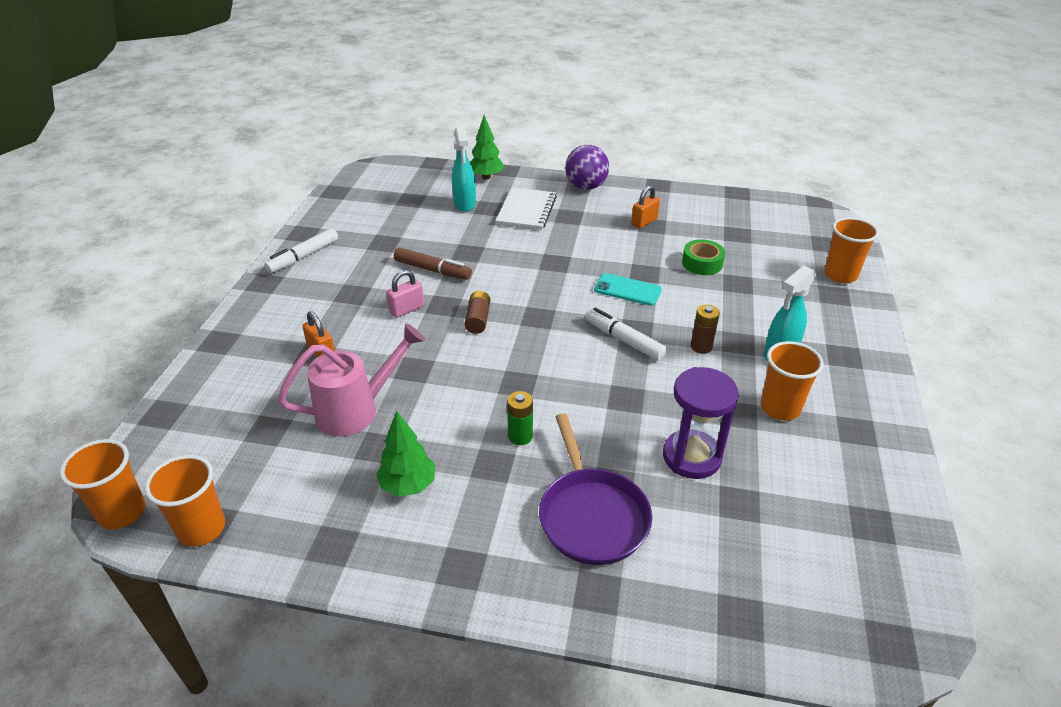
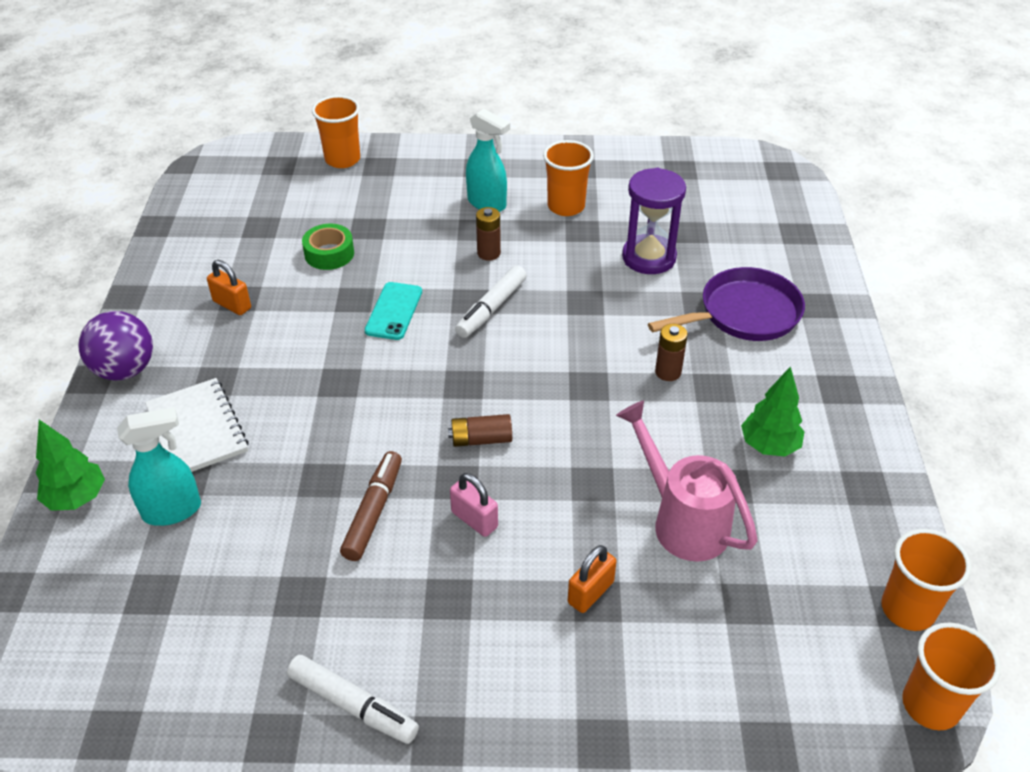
camera: 100 degrees left, 5 degrees up
white notebook [495,187,557,230] -> white notebook turned 60 degrees clockwise [145,378,249,472]
green battery [507,391,533,445] -> brown battery [655,324,688,381]

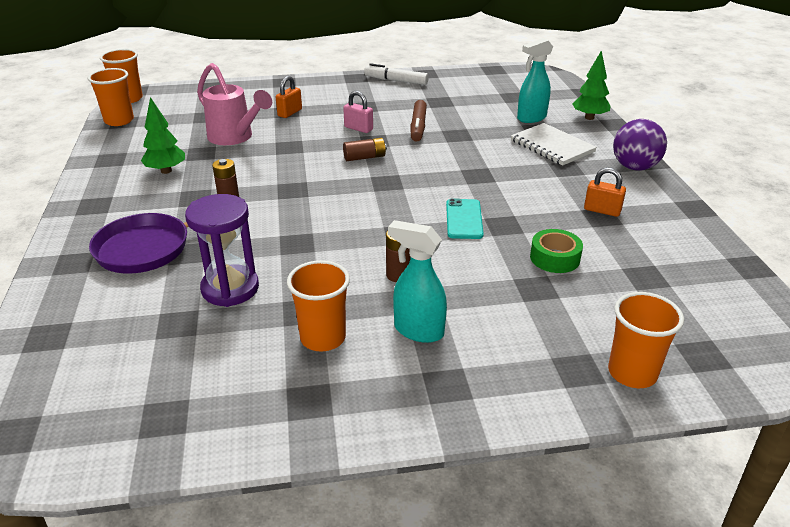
camera: 170 degrees right, 10 degrees down
white marker [455,265,527,338] -> none

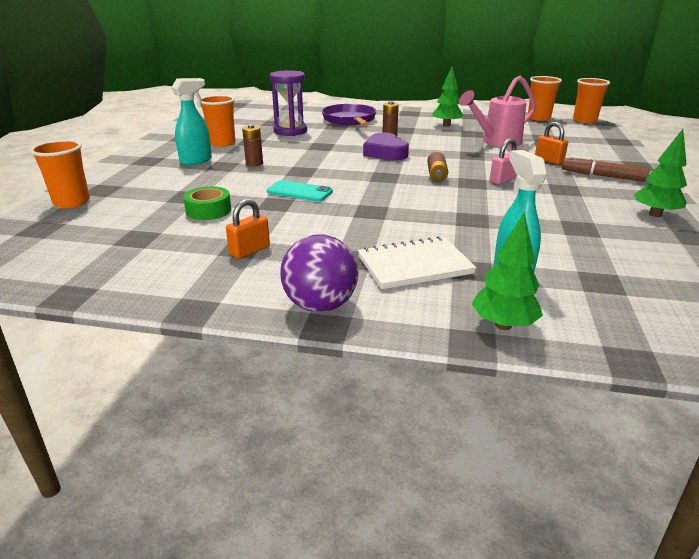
camera: 110 degrees right, 5 degrees down
white marker [364,63,429,85] -> green tree [634,129,687,217]
brown marker [410,100,427,142] -> brown marker moved to [562,155,649,182]
none -> purple heart [363,133,409,160]

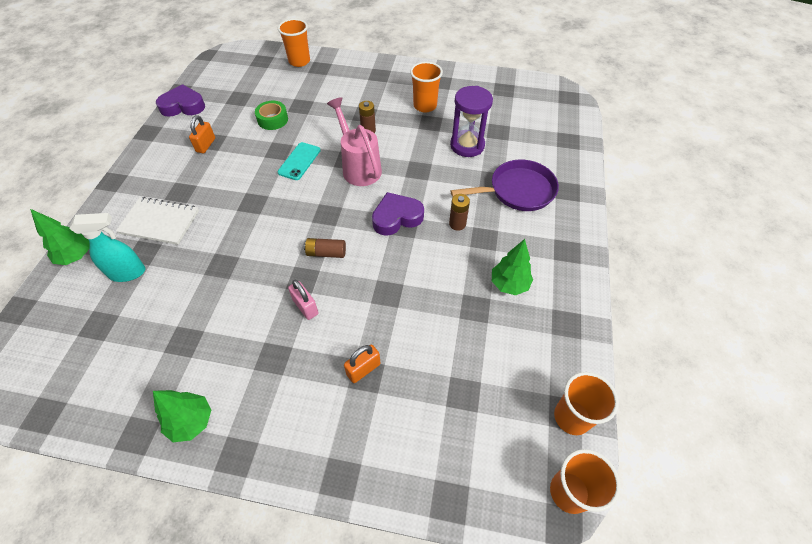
camera: 90 degrees right, 25 degrees up
turquoise spray bottle [171,78,212,165] -> none
orange padlock [226,199,270,259] -> orange padlock turned 60 degrees clockwise [189,115,215,153]
purple ball [280,234,358,312] -> none
white notebook [358,236,476,289] -> white notebook turned 60 degrees counterclockwise [116,197,199,245]
pink watering can [459,76,536,147] -> pink watering can moved to [327,97,382,186]
brown marker [562,155,649,182] -> none
none -> purple heart [156,84,205,117]

